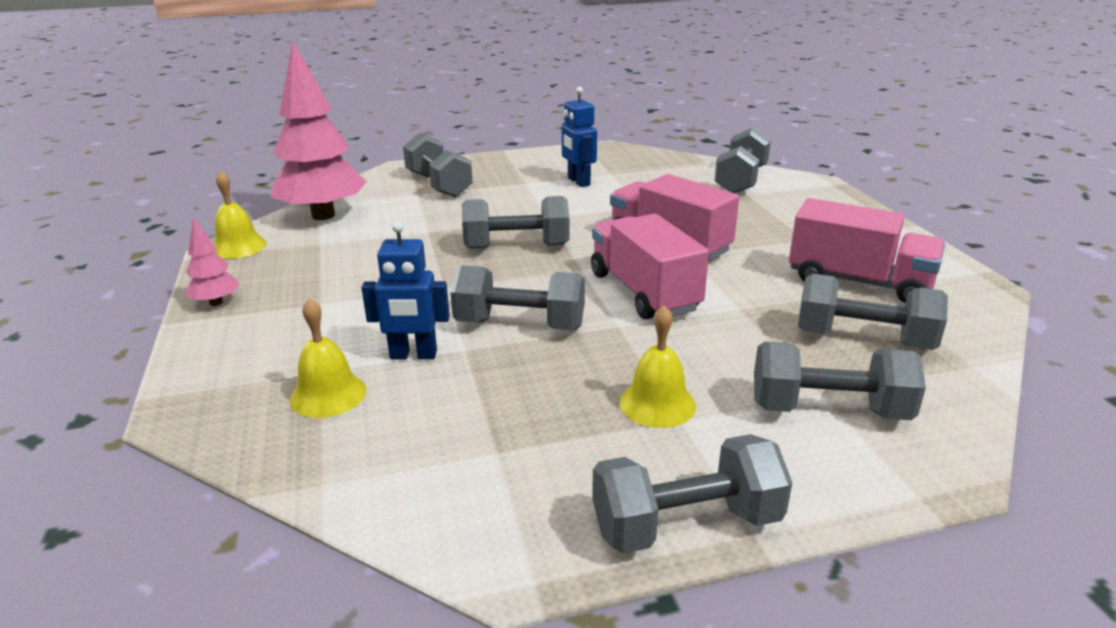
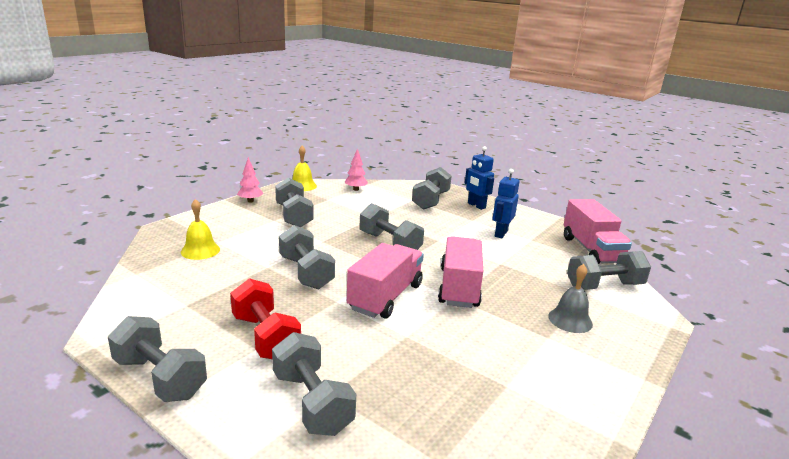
camera: 50 degrees right, 5 degrees down
pink tree [270,40,366,220] -> pink tree [345,149,368,191], size x0.44
blue robot [361,221,450,359] -> blue robot moved to [465,146,494,210]
yellow bell [620,305,696,428] -> red dumbbell [230,278,301,359]
pink truck [789,198,945,303] -> pink truck moved to [564,199,632,264]
grey dumbbell [798,274,948,350] -> grey dumbbell moved to [275,177,313,227]
none -> grey bell [548,264,593,333]

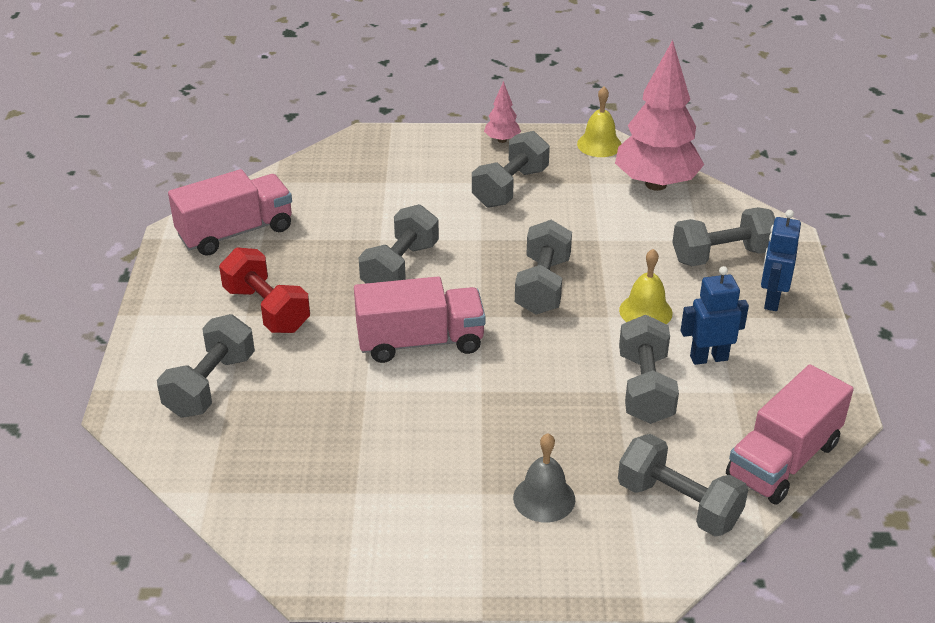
camera: 55 degrees right, 15 degrees up
grey dumbbell [108,316,207,402] -> grey dumbbell moved to [619,315,679,424]
yellow bell [181,199,220,260] -> yellow bell moved to [619,249,672,324]
red dumbbell [230,278,301,359] -> red dumbbell turned 60 degrees counterclockwise [219,247,310,333]
pink tree [345,149,368,191] -> pink tree [615,40,704,191], size x2.26
pink truck [438,236,483,308] -> pink truck moved to [168,169,292,256]

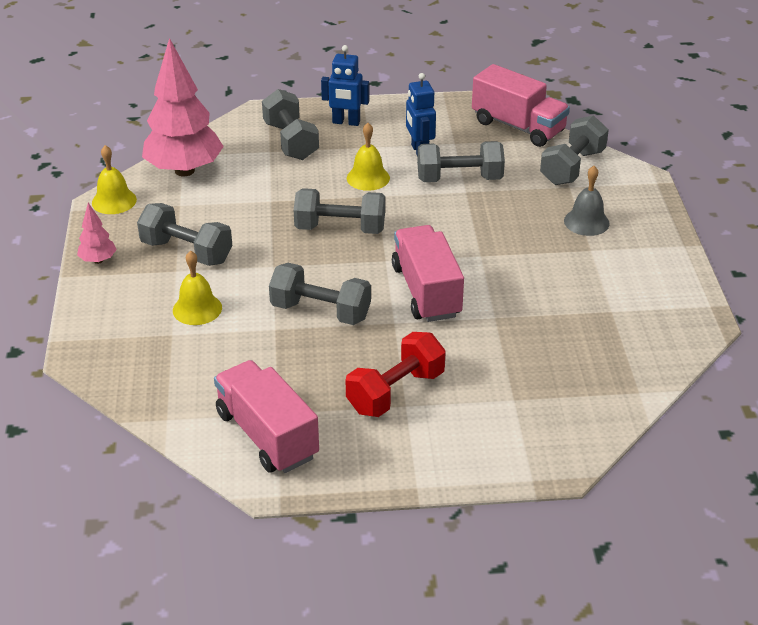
camera: 95 degrees left, 0 degrees up
grey dumbbell [157,314,255,418] -> none
none -> yellow bell [173,251,222,325]

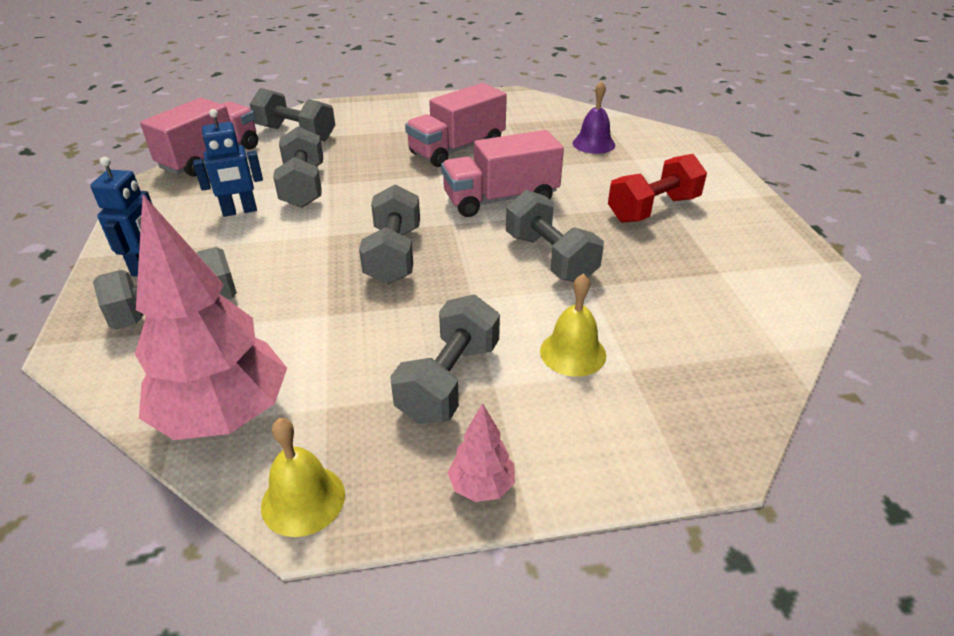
camera: 95 degrees left, 0 degrees up
pink truck [214,360,319,473] -> pink truck moved to [405,83,507,167]
grey dumbbell [269,263,371,325] -> grey dumbbell turned 45 degrees counterclockwise [506,190,604,282]
red dumbbell [346,332,446,417] -> red dumbbell turned 75 degrees counterclockwise [608,154,707,223]
yellow bell [347,123,390,191] -> none
grey bell [564,166,610,236] -> none
none -> purple bell [573,81,615,154]

